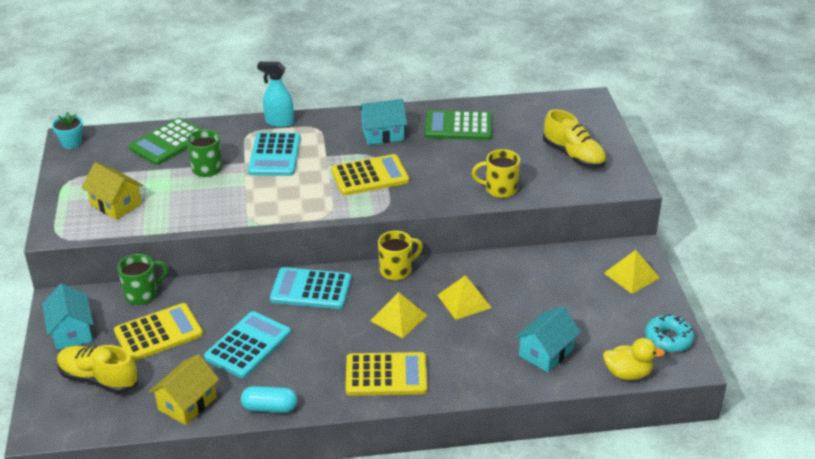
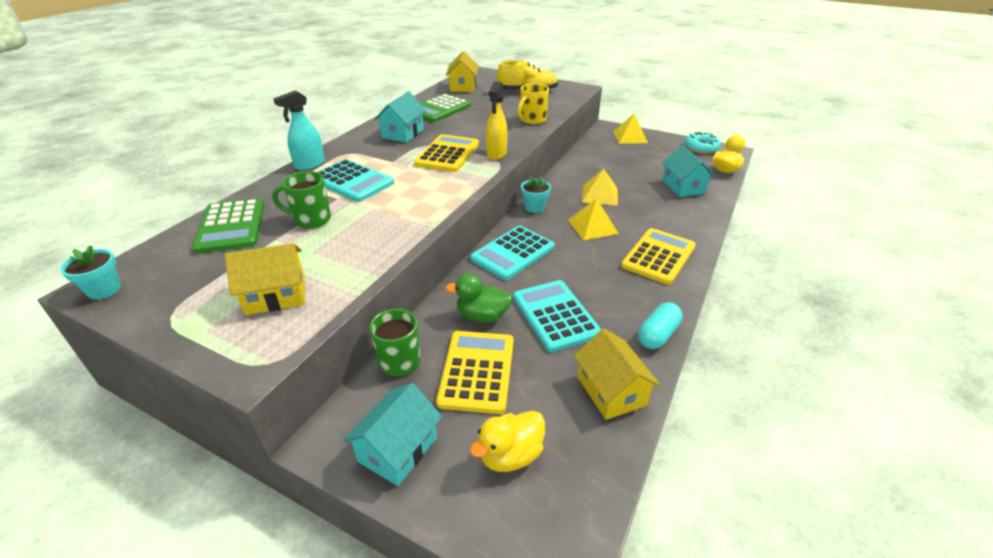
camera: 55 degrees left, 0 degrees up
turquoise house [42,284,93,350] -> turquoise house turned 75 degrees counterclockwise [343,383,442,486]
yellow shoe [57,345,139,394] -> yellow duck [470,411,545,472]
yellow mug [378,231,423,281] -> turquoise flower pot [521,176,551,213]
none -> green duck [445,273,513,322]
none -> yellow house [446,51,479,92]
none -> yellow spray bottle [486,81,507,160]

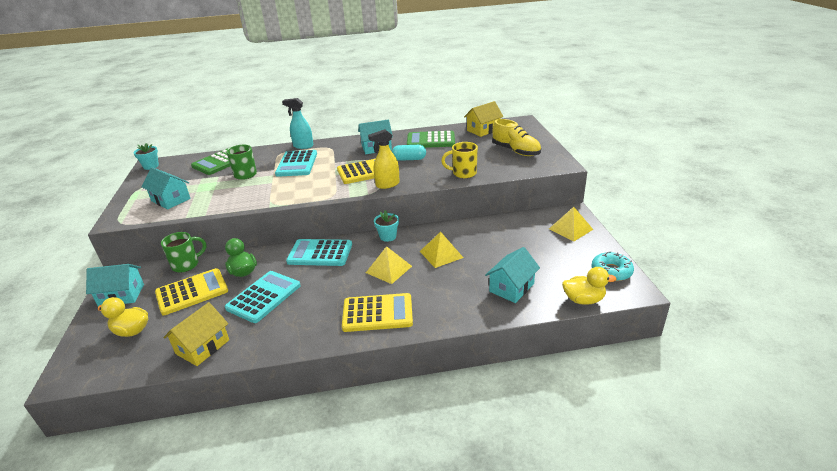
camera: 55 degrees right, 5 degrees down
yellow house [225,243,305,315] -> turquoise house [141,167,191,209]
turquoise capsule [638,302,683,349] -> turquoise capsule moved to [392,145,426,161]

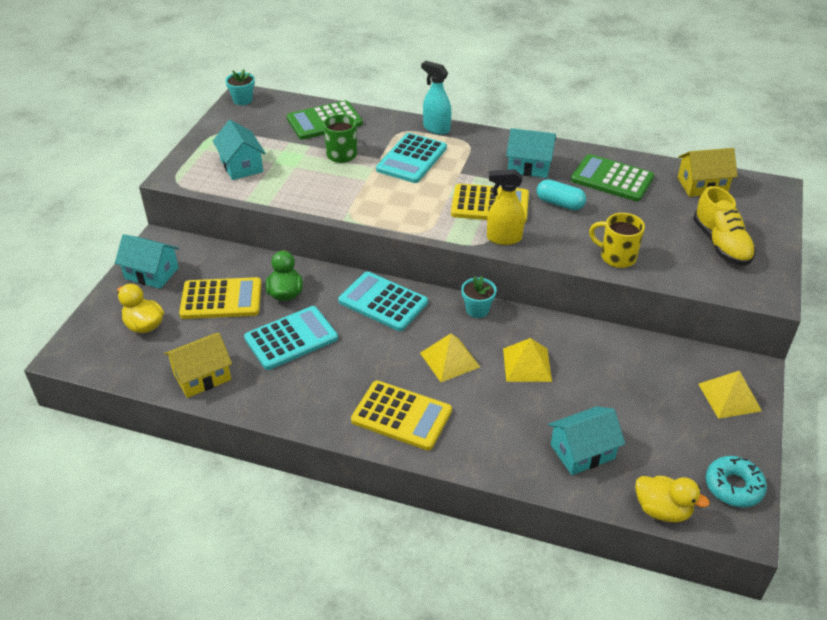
camera: 25 degrees right, 10 degrees up
green mug [161,232,206,273] -> none

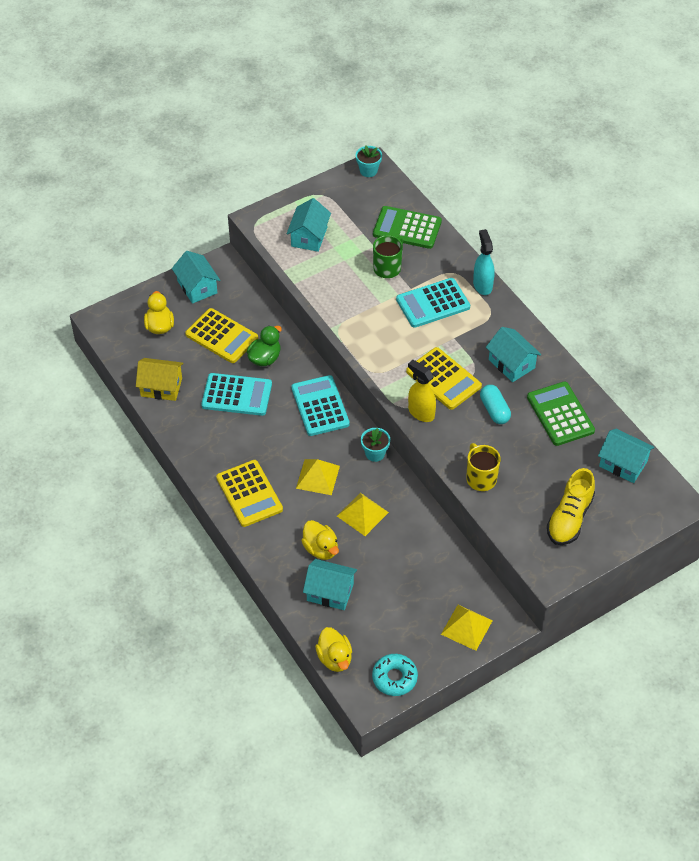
camera: 40 degrees right, 10 degrees up
yellow house [677,148,738,197] -> turquoise house [598,429,655,483]
none -> yellow duck [301,520,339,560]

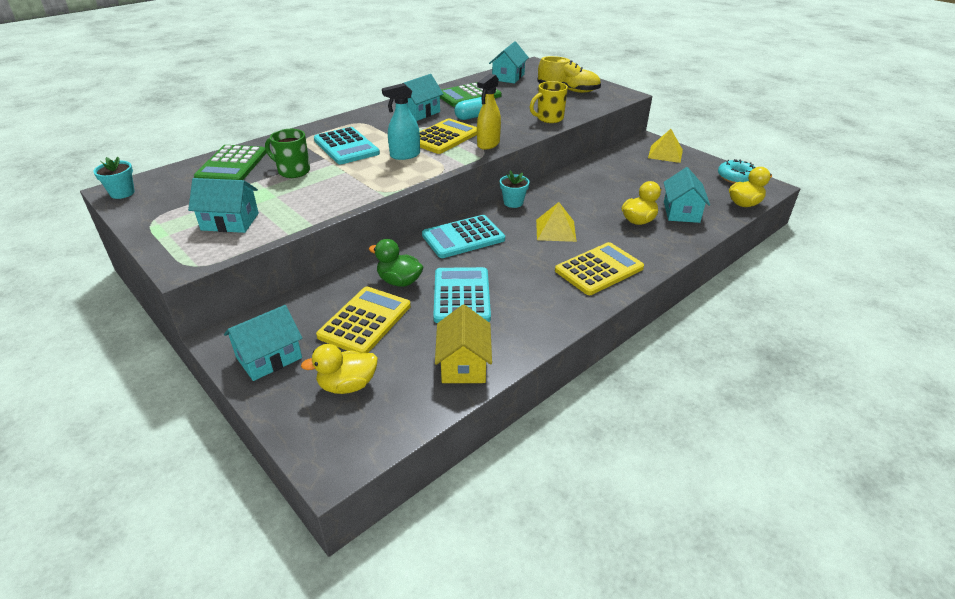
camera: 100 degrees left, 15 degrees down
yellow pyramid [337,493,389,536] -> none
turquoise spray bottle [473,229,495,295] -> turquoise spray bottle moved to [382,83,420,160]

